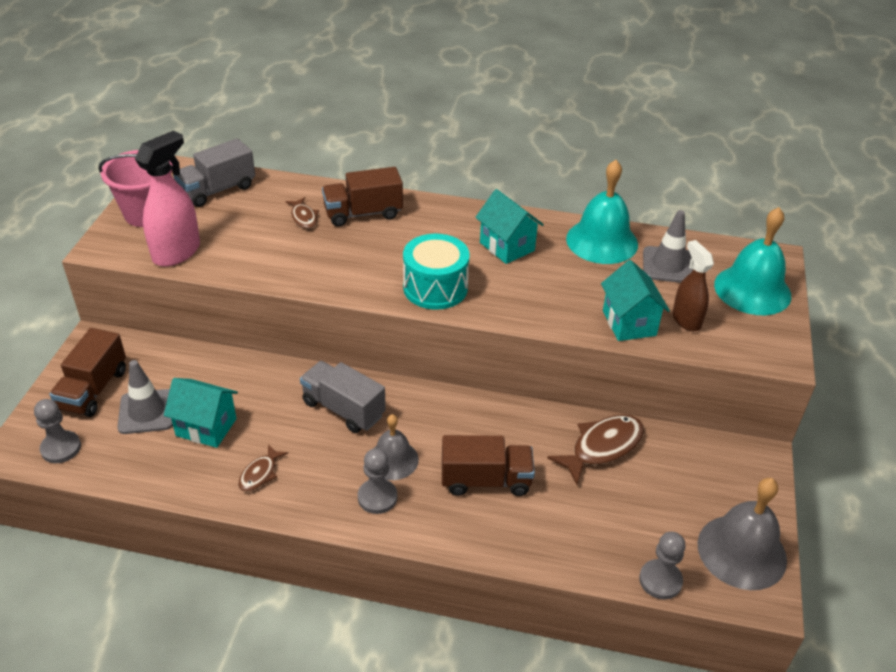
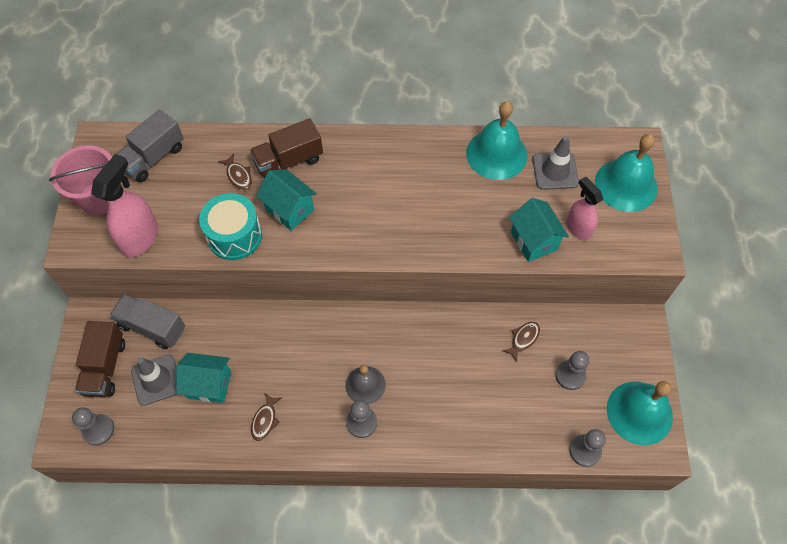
camera: 10 degrees left, 20 degrees up
grey truck [300,361,386,433] -> grey truck moved to [110,294,185,349]
turquoise drum [403,234,469,310] -> turquoise drum moved to [199,193,262,260]
brown truck [442,435,535,496] -> none
turquoise house [475,189,544,264] -> turquoise house moved to [256,170,317,231]
brown fish [547,414,644,485] -> brown fish [502,322,540,362], size x0.56
brown spray bottle [673,240,714,331] -> pink spray bottle [567,177,603,240]
grey bell [697,478,787,590] -> turquoise bell [607,381,673,445]
none -> grey pawn [555,351,589,390]

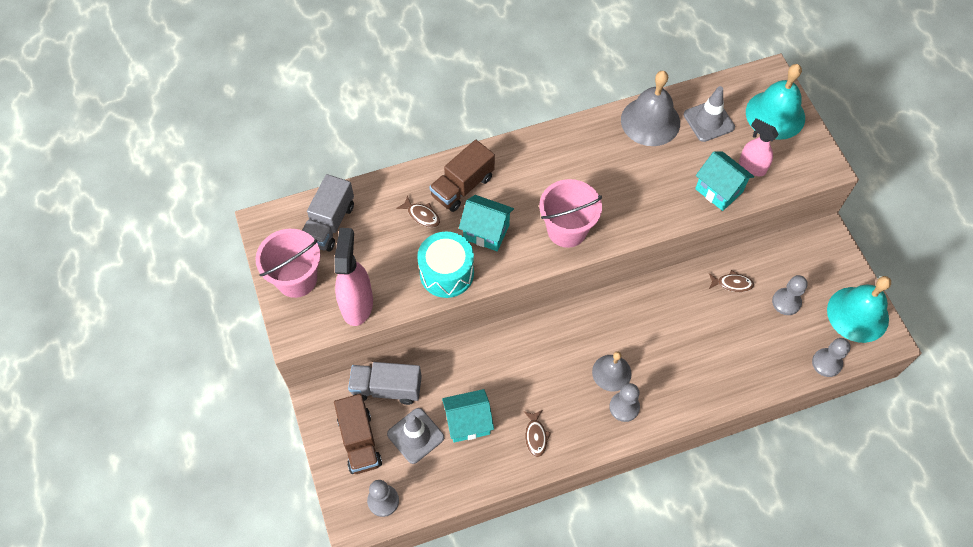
camera: 20 degrees left, 0 degrees up
turquoise bell [466,101,527,180] -> grey bell [621,71,680,146]
brown fish [502,322,540,362] -> brown fish turned 75 degrees clockwise [709,270,754,292]
none -> pink bucket [539,179,602,248]

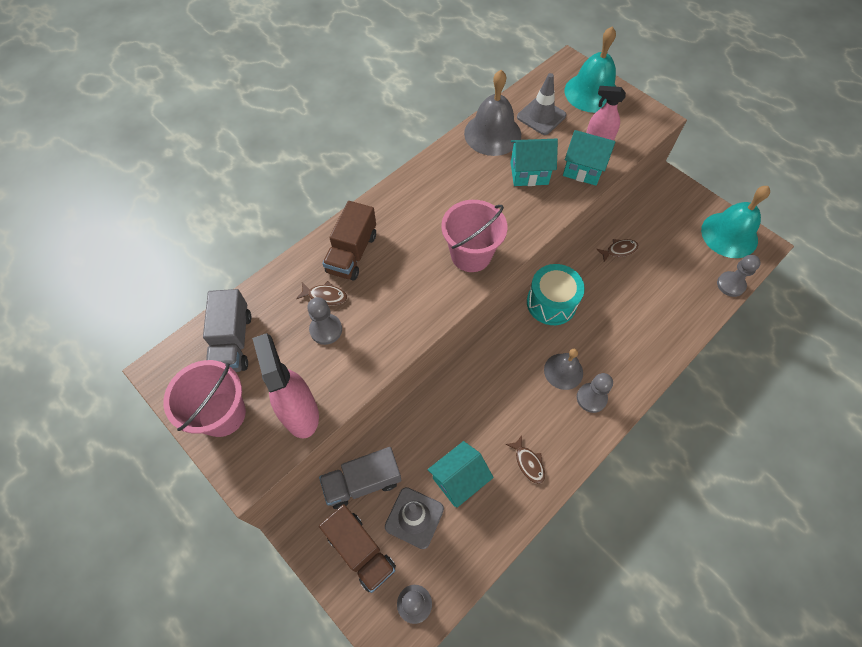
camera: 25 degrees left, 0 degrees up
turquoise drum [417,232,474,298] -> turquoise drum moved to [527,264,585,325]
turquoise house [459,195,514,251] -> turquoise house moved to [510,139,558,186]
grey pawn [772,275,808,315] -> grey pawn moved to [307,297,342,345]

